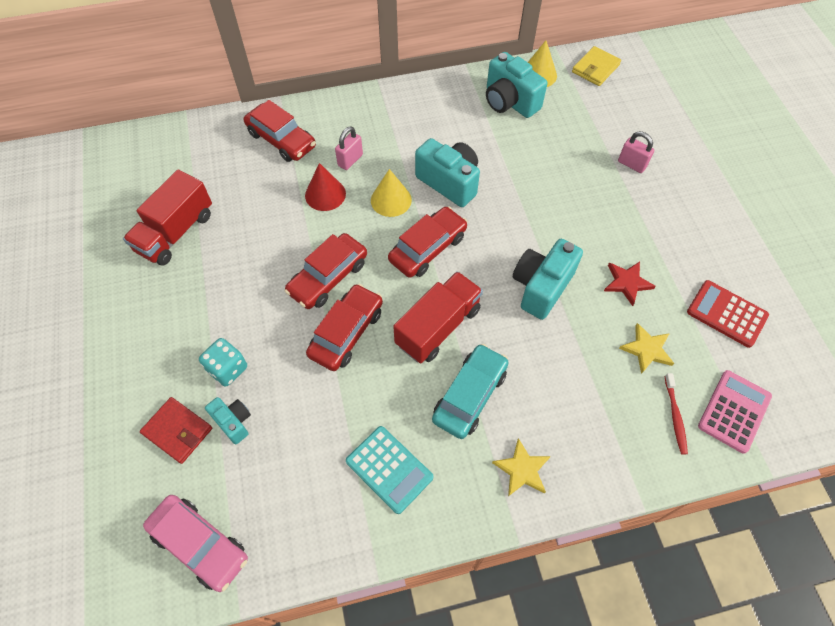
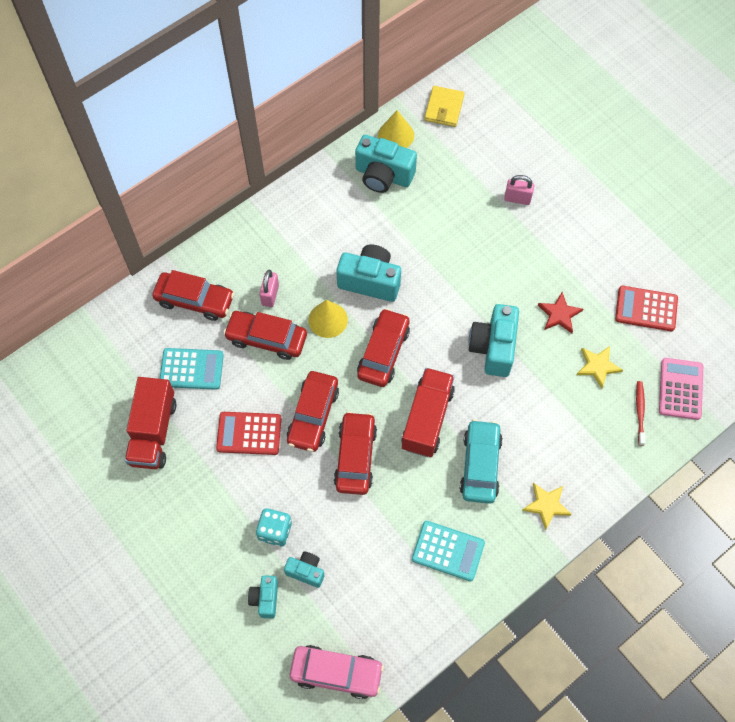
camera: 25 degrees left, 5 degrees up
red wallet [140,397,212,464] -> turquoise camera [248,575,278,619]
red cone [305,163,346,211] -> red car [223,311,307,360]
red toothbrush [665,373,688,455] -> red toothbrush turned 150 degrees counterclockwise [636,381,645,446]
none -> turquoise calculator [159,348,224,390]
none -> red calculator [216,412,281,455]

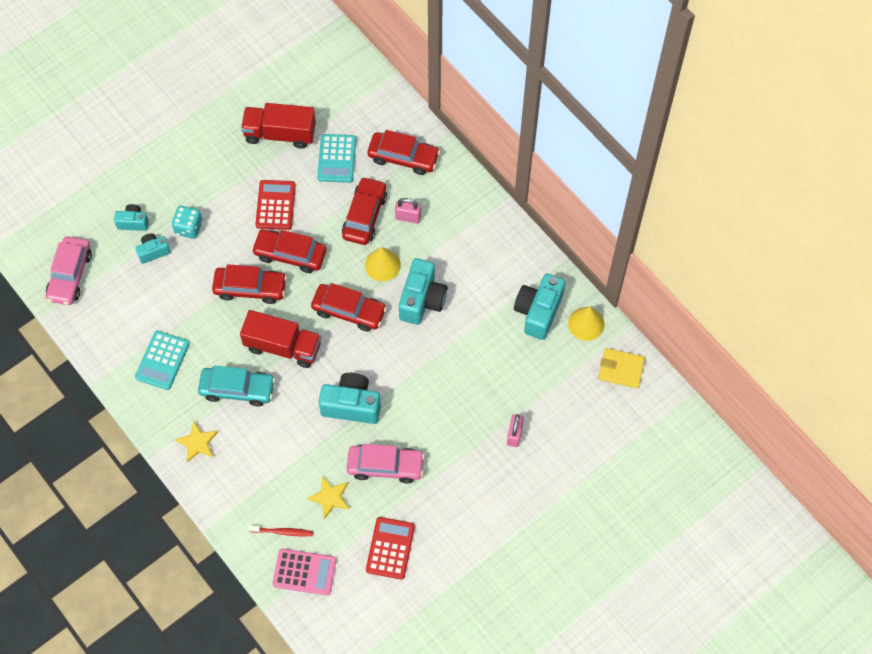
camera: 90 degrees right, 0 degrees up
red car [152,270,234,321] -> red car turned 90 degrees counterclockwise [367,130,440,175]
turquoise camera [284,552,324,588] -> turquoise camera turned 135 degrees counterclockwise [135,233,170,264]
red star [538,292,583,333] -> pink car [347,444,425,484]

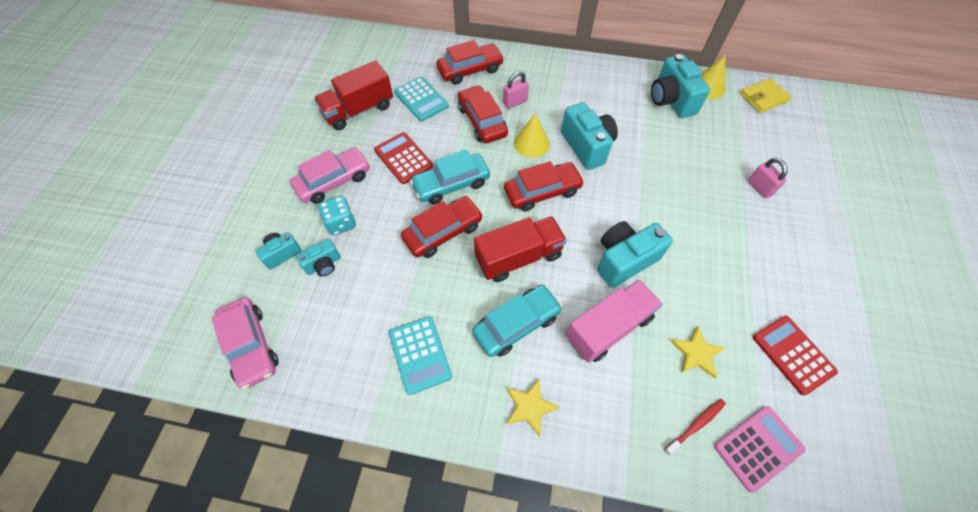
camera: 40 degrees left, 5 degrees down
turquoise camera [135,233,170,264] -> turquoise camera turned 150 degrees counterclockwise [296,239,341,276]
red car [251,229,326,273] -> turquoise car [410,149,490,204]
pink car [347,444,425,484] -> pink car moved to [290,147,370,204]
none -> pink truck [566,279,663,363]

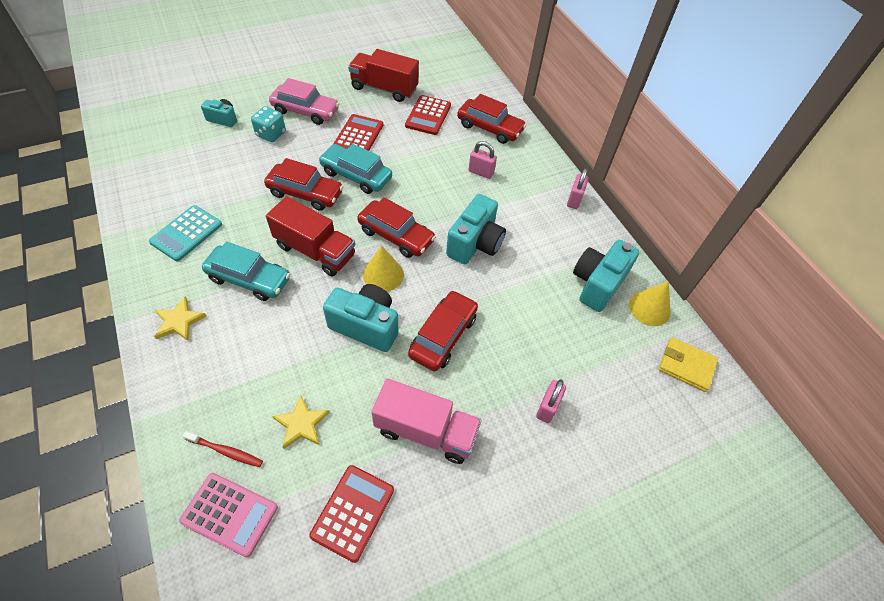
camera: 50 degrees right, 5 degrees down
pink car [212,297,279,390] -> none
turquoise camera [296,239,341,276] -> none
turquoise calculator [394,77,449,121] -> red calculator [405,95,451,135]
red car [458,85,508,143] -> red car moved to [408,290,478,371]
yellow cone [514,113,550,158] -> yellow cone moved to [363,245,404,292]
pink truck [566,279,663,363] -> pink truck moved to [371,378,482,464]
none -> pink padlock [567,168,589,209]

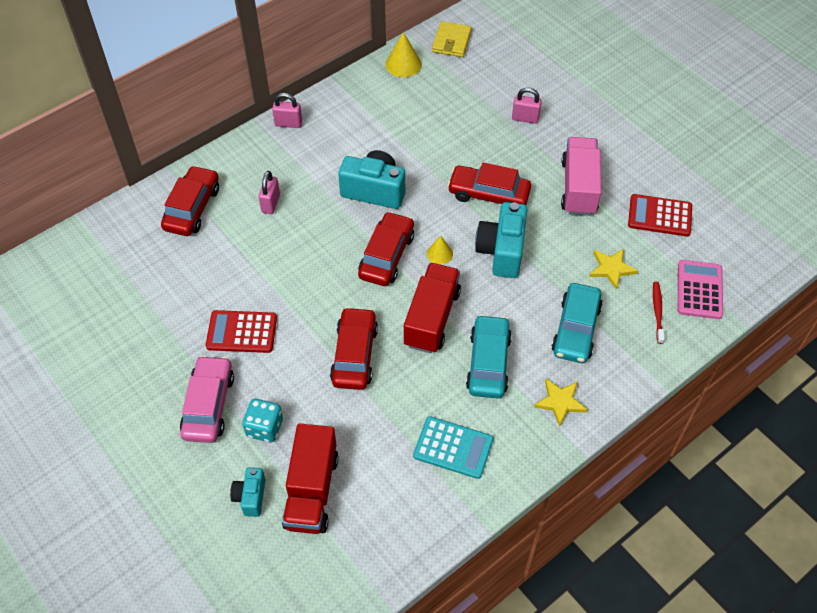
camera: 100 degrees left, 0 degrees up
turquoise car [319,144,392,194] -> turquoise car moved to [551,283,603,363]
red truck [348,49,419,102] -> red truck moved to [282,423,339,534]
yellow cone [363,245,404,292] -> yellow cone [427,236,453,265], size x0.63
red calculator [405,95,451,135] -> none
turquoise camera [573,240,639,312] -> none

